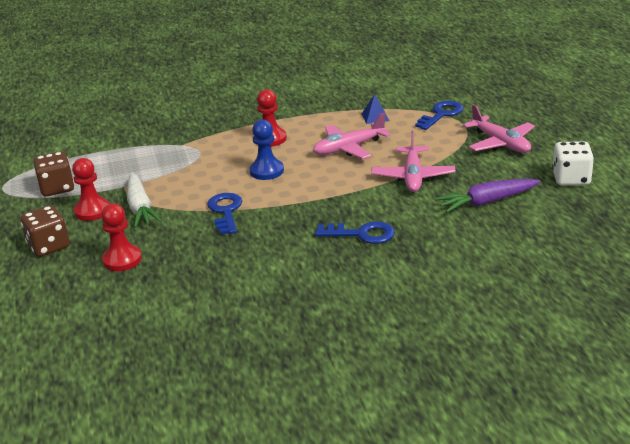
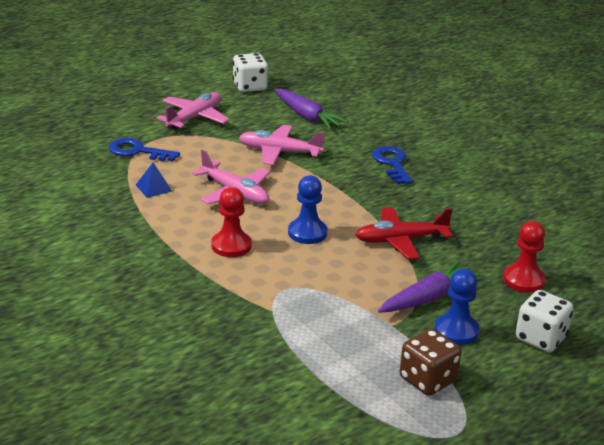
camera: 115 degrees left, 0 degrees up
brown dice [20,205,70,257] -> white dice [515,290,573,352]
red pawn [72,158,110,221] -> blue pawn [434,269,479,345]
white carrot [127,172,162,228] -> purple carrot [378,260,481,313]
blue key [207,193,242,234] -> red plane [356,207,453,259]
pink plane [371,130,456,192] -> pink plane turned 150 degrees counterclockwise [239,125,325,165]

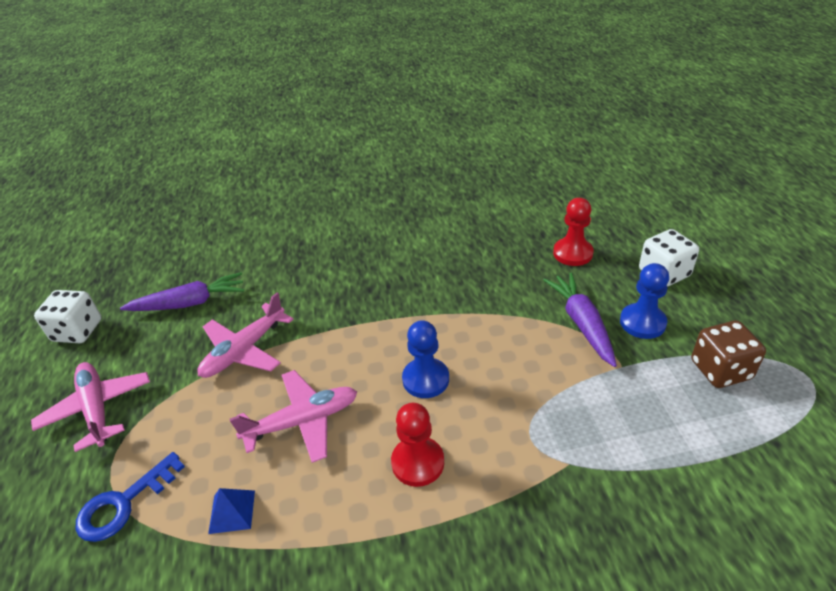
camera: 60 degrees left, 10 degrees up
red plane [356,207,453,259] -> none
blue key [372,146,412,184] -> none

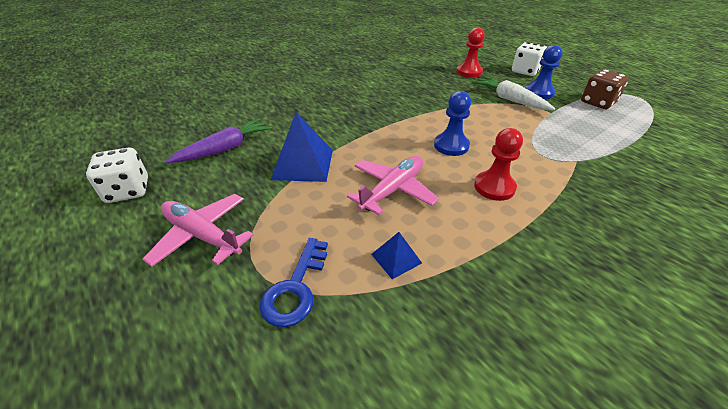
camera: 30 degrees left, 0 degrees up
pink plane [197,292,294,378] -> blue pyramid [271,112,333,182]
purple carrot [543,273,617,367] -> white carrot [472,76,555,110]

